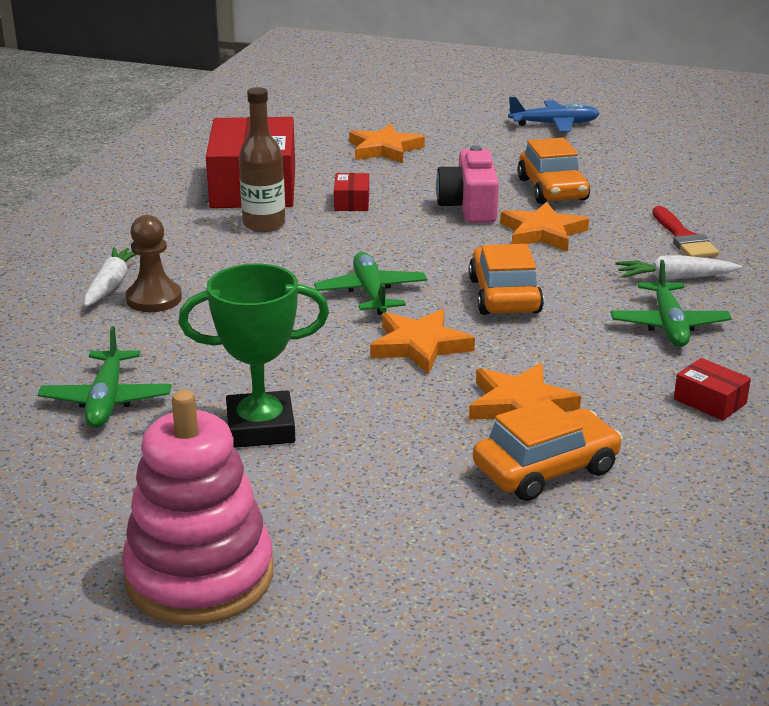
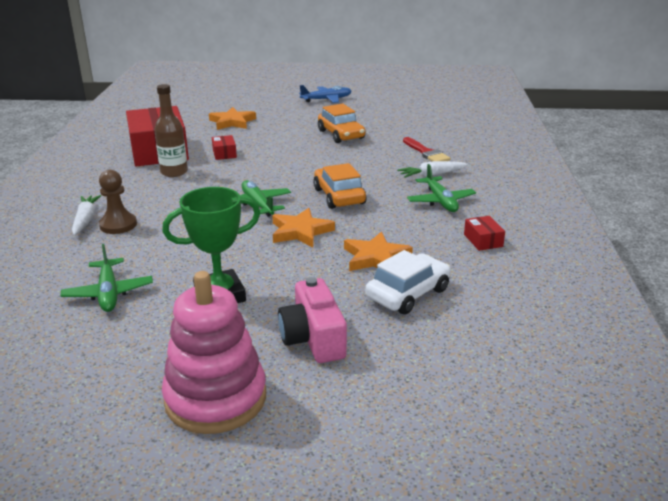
camera: 15 degrees left, 0 degrees up
pink camera [436,145,499,223] -> pink camera moved to [278,277,347,363]
orange car [473,399,622,501] -> white car [365,250,451,315]
orange star [500,202,589,251] -> none
red box [674,358,751,421] -> red box turned 45 degrees clockwise [464,216,505,251]

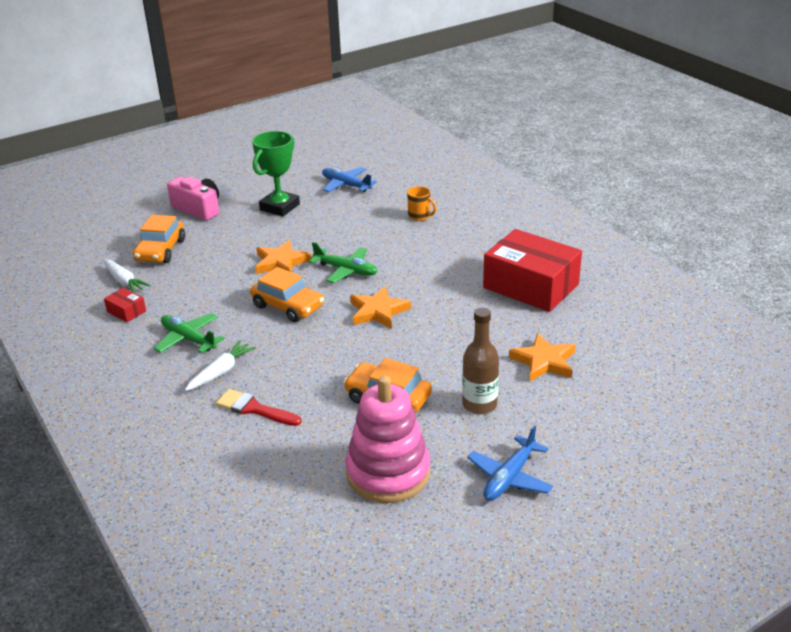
camera: 145 degrees right, 5 degrees up
green plane [61,244,153,312] -> blue plane [322,167,377,192]
white carrot [72,195,101,235] -> white carrot moved to [103,259,151,293]
brown pawn [99,170,137,234] -> orange mug [407,186,437,221]
brown bottle [154,84,188,177] -> brown bottle moved to [462,308,499,414]
pink stacking toy [162,271,266,434] -> pink stacking toy moved to [345,375,430,503]
red box [212,135,237,160] -> none
orange star [344,231,413,271] -> orange star moved to [350,286,411,329]
white car [365,250,451,315] -> orange car [133,215,185,263]

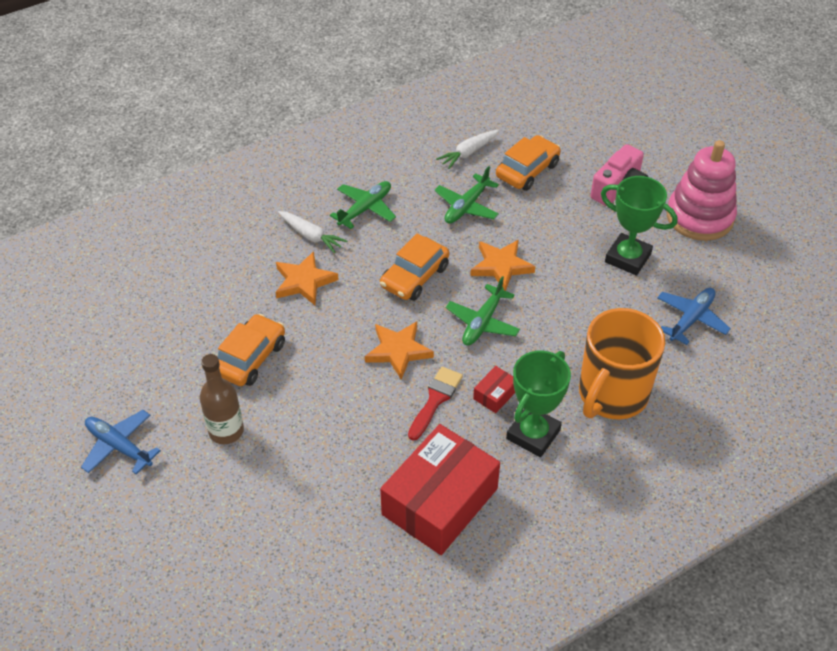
camera: 90 degrees right, 15 degrees up
red box [104,288,146,322] -> red box moved to [473,366,515,413]
orange car [133,215,185,263] -> orange car turned 120 degrees clockwise [496,135,561,191]
red brush [216,389,302,426] -> red brush moved to [408,366,463,441]
pink stacking toy [345,375,430,503] -> pink stacking toy moved to [666,140,737,241]
orange mug [407,186,437,221] -> orange mug [579,308,665,420], size x2.45
orange star [509,333,576,381] -> orange star moved to [276,251,339,305]
none -> green plane [434,166,499,224]
none -> green trophy [506,351,571,457]

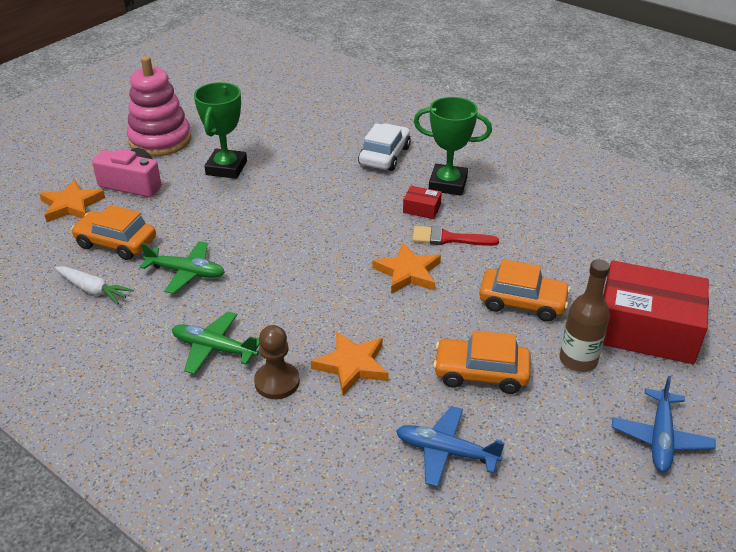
camera: 110 degrees left, 10 degrees down
white carrot [278,211,347,253] -> brown pawn [254,325,300,399]
orange car [380,234,449,301] -> orange car moved to [479,259,571,322]
red box [380,424,500,555] -> red box moved to [603,260,709,364]
green plane [446,276,520,346] -> none
orange star [470,240,535,291] -> orange star moved to [40,179,105,222]
orange mug [579,308,665,420] -> white car [358,123,411,171]
blue plane [657,288,731,345] -> blue plane moved to [396,406,505,487]

